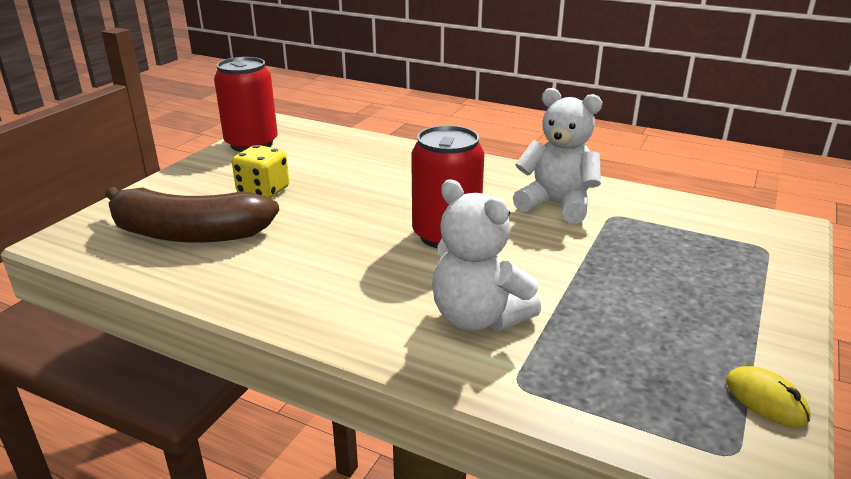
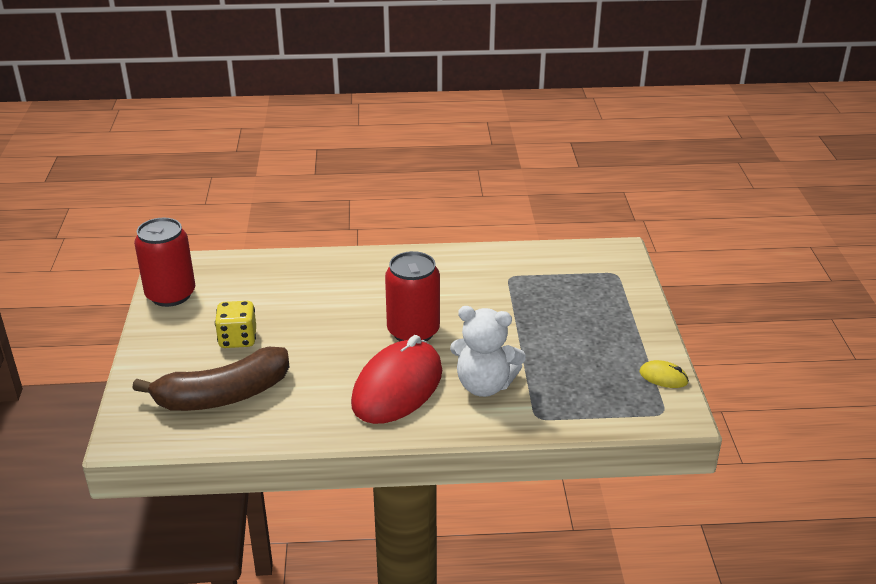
camera: 30 degrees left, 5 degrees up
white teddy bear [513,88,602,224] -> none
none -> red mouse [351,335,442,424]

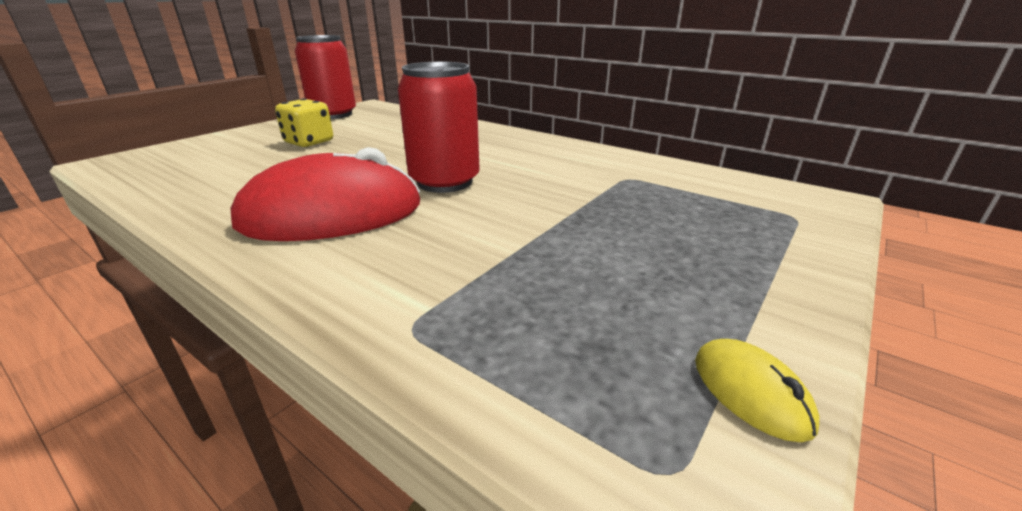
camera: 40 degrees right, 5 degrees down
brown banana [132,347,289,411] -> none
white teddy bear [450,306,526,397] -> none

